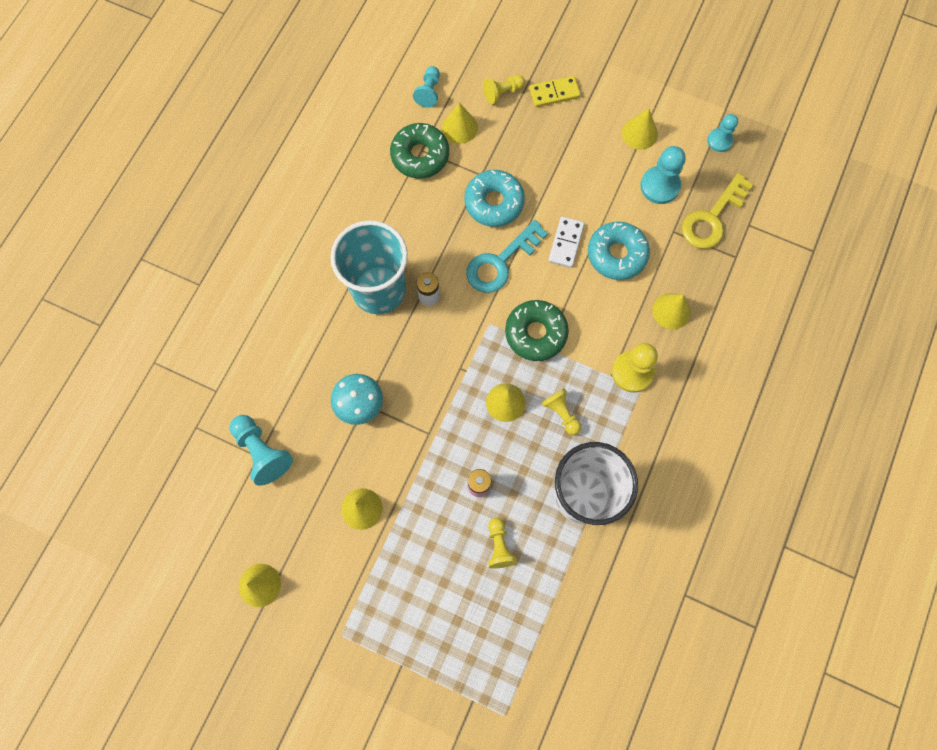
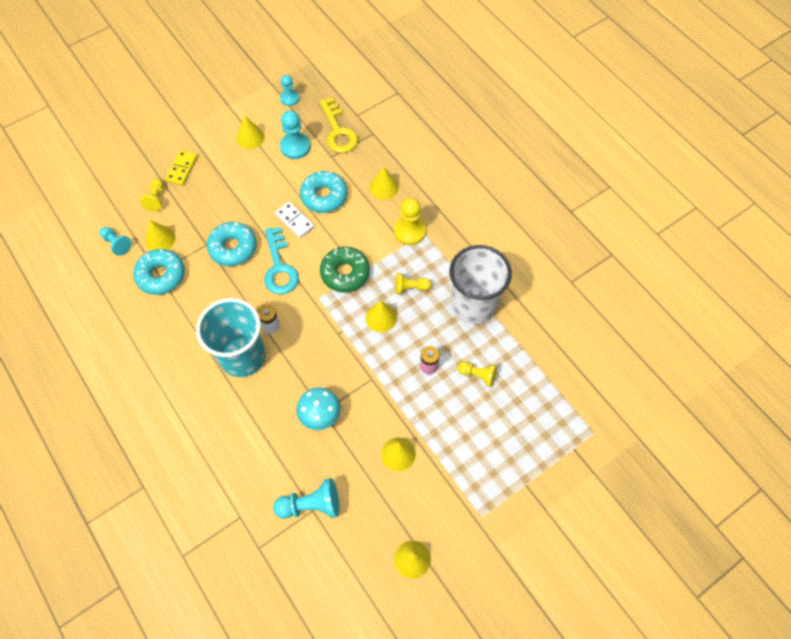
camera: 60 degrees left, 10 degrees down
green donut [390,123,449,179] -> turquoise donut [133,249,185,295]

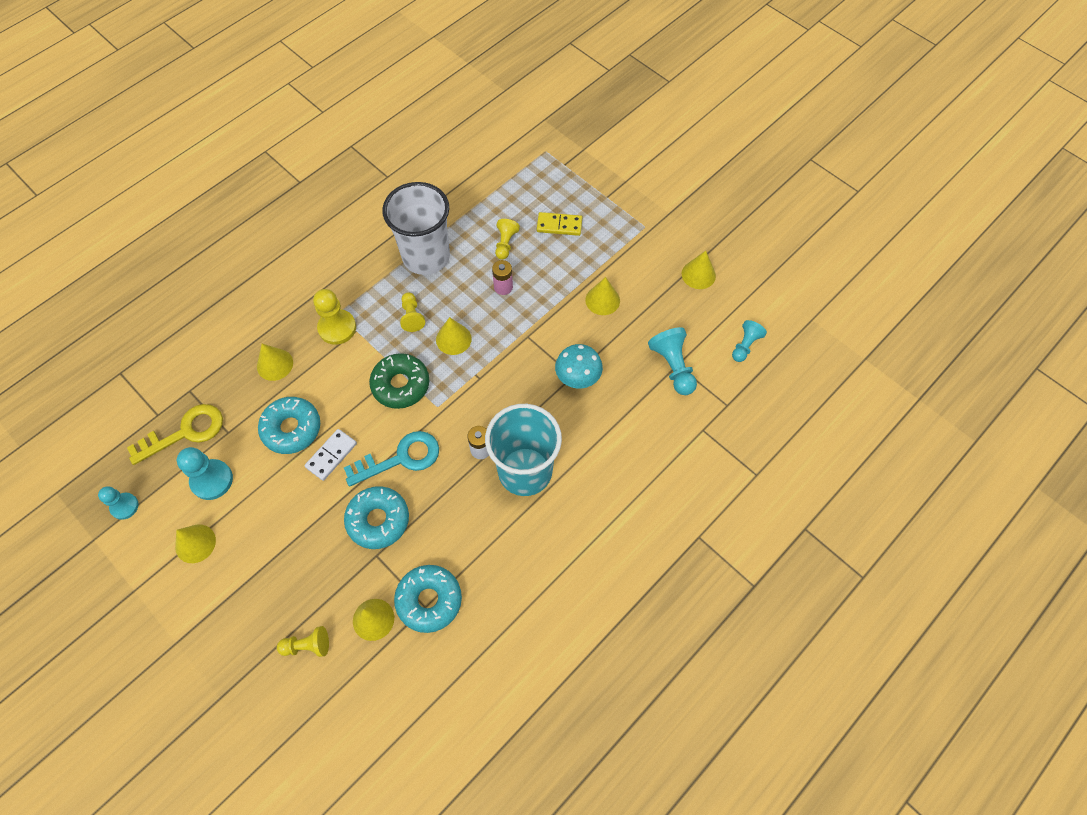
camera: 100 degrees left, 0 degrees up
turquoise pawn [100,227,132,256] -> turquoise pawn moved to [732,320,767,362]
yellow domino [165,150,198,186] -> yellow domino moved to [537,212,582,236]

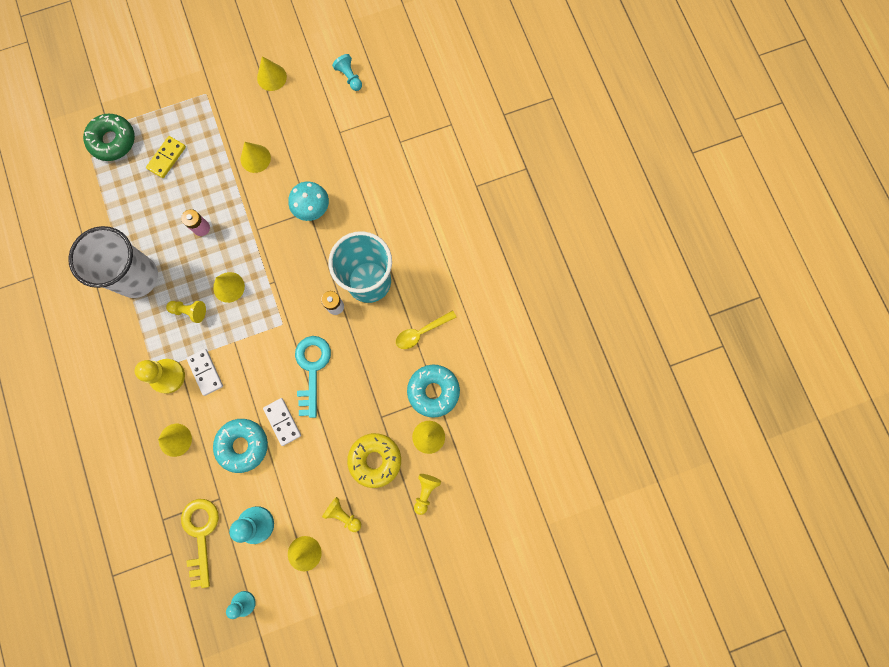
camera: 65 degrees left, 15 degrees up
turquoise donut [344,486,409,549] -> none
green donut [369,353,429,409] -> green donut moved to [83,114,135,161]
yellow pawn [495,219,520,260] -> yellow pawn moved to [322,497,361,532]
turquoise pawn [648,327,697,395] -> none
none -> white domino [186,349,223,396]
none -> yellow donut [347,433,401,488]
none -> yellow spoon [396,310,457,349]

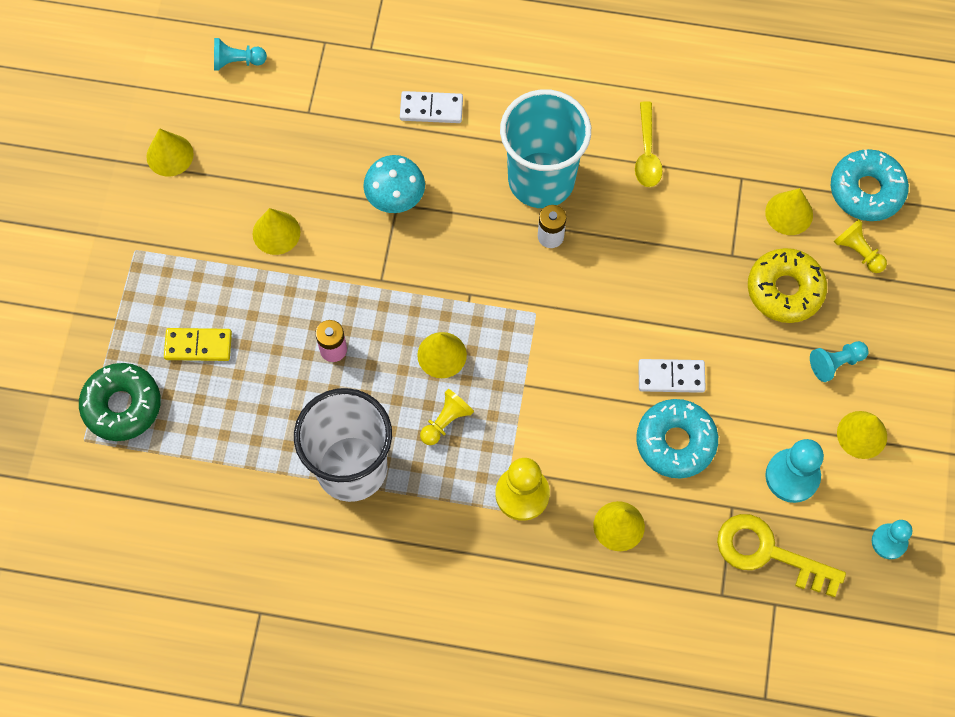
camera: 60 degrees left, 10 degrees down
yellow domino [146,136,186,178] -> yellow domino turned 60 degrees counterclockwise [164,328,232,361]
white domino [186,349,223,396] -> white domino moved to [400,91,463,123]
turquoise key [295,336,331,418] -> none
yellow pawn [322,497,361,532] -> turquoise pawn [810,341,868,382]
turquoise donut [407,365,460,418] -> turquoise donut moved to [831,149,909,221]

